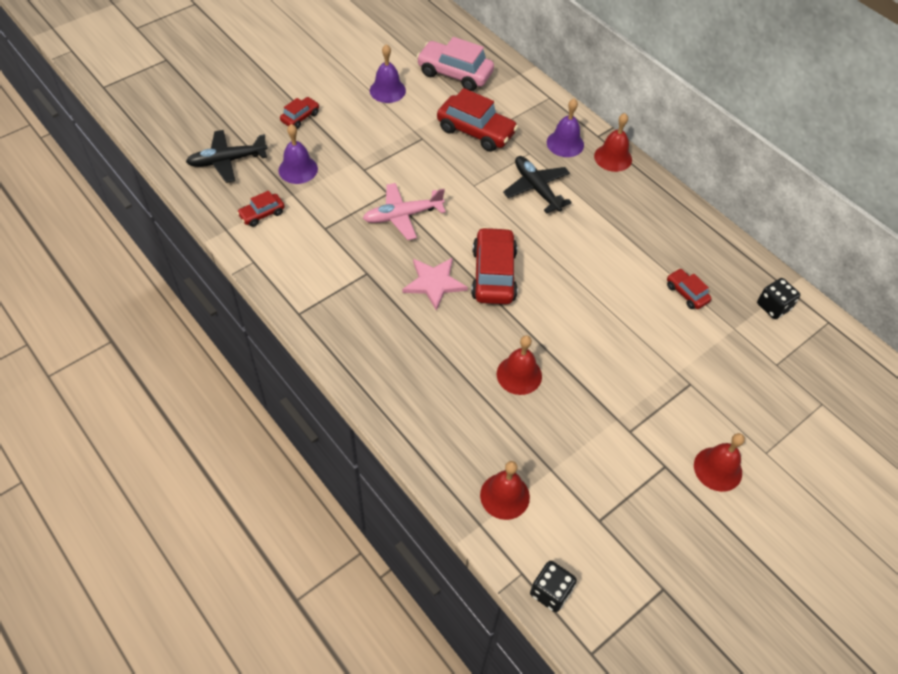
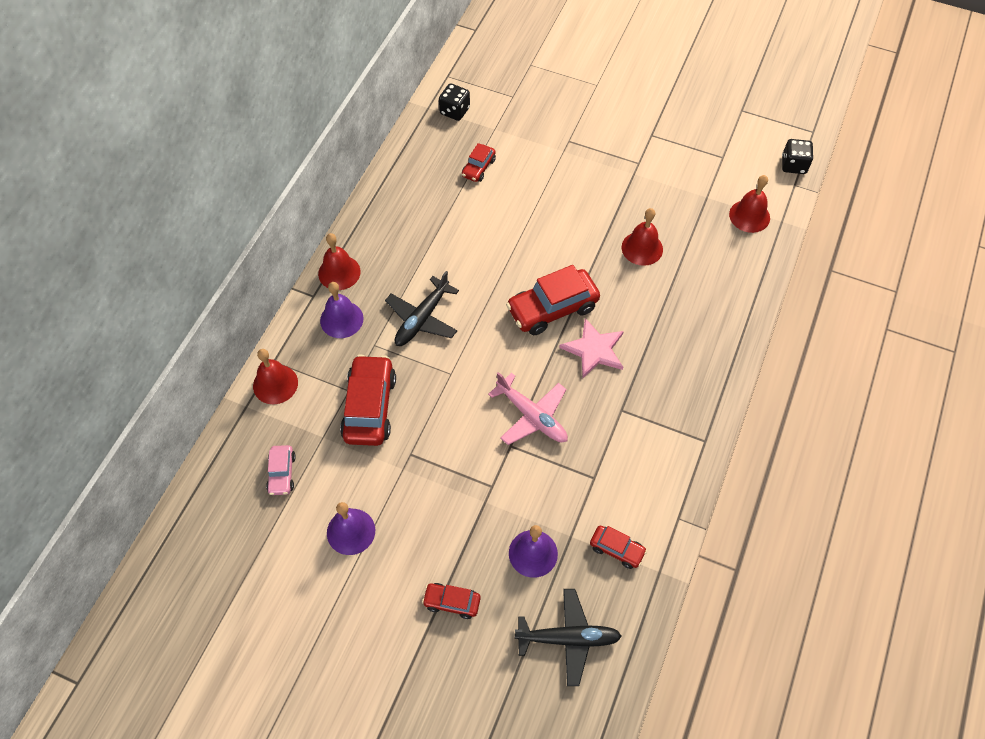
camera: 115 degrees left, 5 degrees up
black plane [186,130,268,183] -> black plane turned 45 degrees counterclockwise [514,589,622,686]
pink car [416,37,494,91] -> pink car [266,445,296,495], size x0.53
red bell [694,433,745,492] -> red bell moved to [253,349,298,404]

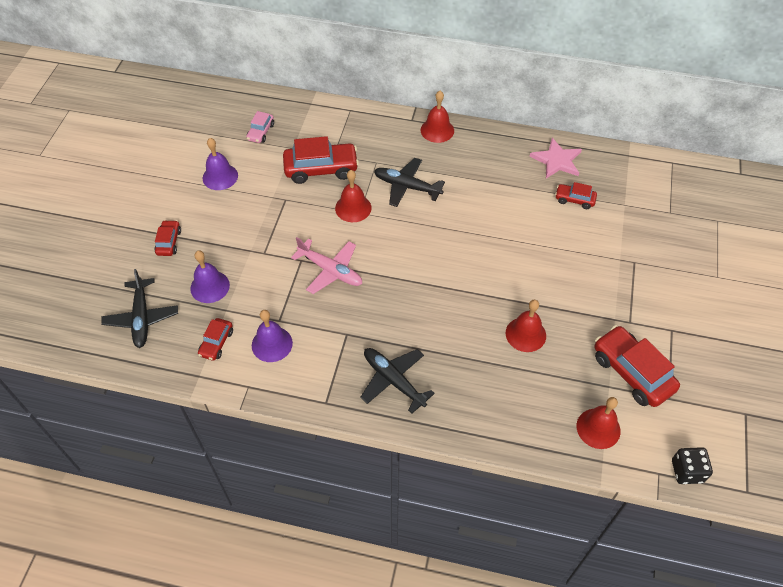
camera: 80 degrees right, 5 degrees down
red bell [253,349,298,404] -> red bell moved to [335,170,372,222]
pink car [266,445,296,495] -> pink car turned 60 degrees counterclockwise [246,111,274,143]
purple bell [320,282,364,338] -> purple bell moved to [252,310,293,362]
black dice [439,83,470,121] -> none
pink plane [488,372,568,445] -> pink plane turned 90 degrees counterclockwise [291,237,362,294]
red car [506,265,600,335] -> red car moved to [595,325,680,407]
pink star [559,318,624,378] -> pink star moved to [529,138,582,178]
none -> black plane [360,348,435,414]

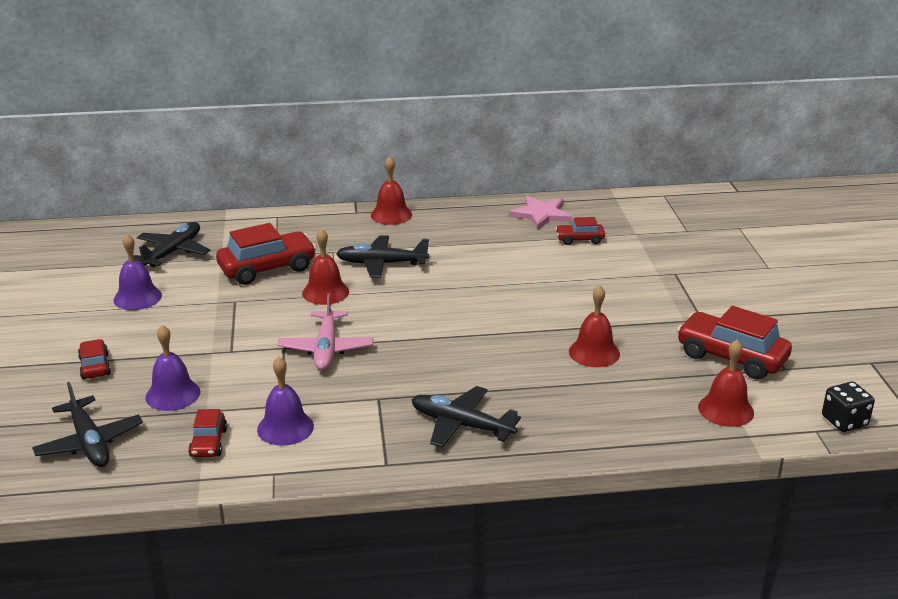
camera: 20 degrees left, 25 degrees down
pink car [246,111,274,143] -> black plane [134,222,210,267]
pink plane [291,237,362,294] -> pink plane turned 75 degrees clockwise [278,293,373,371]

